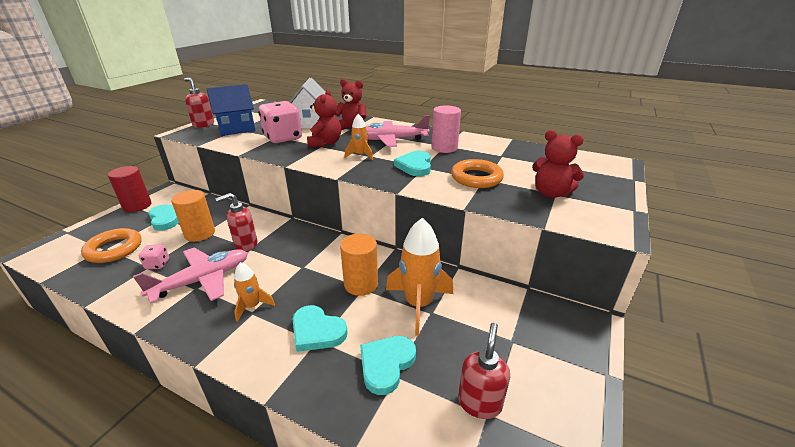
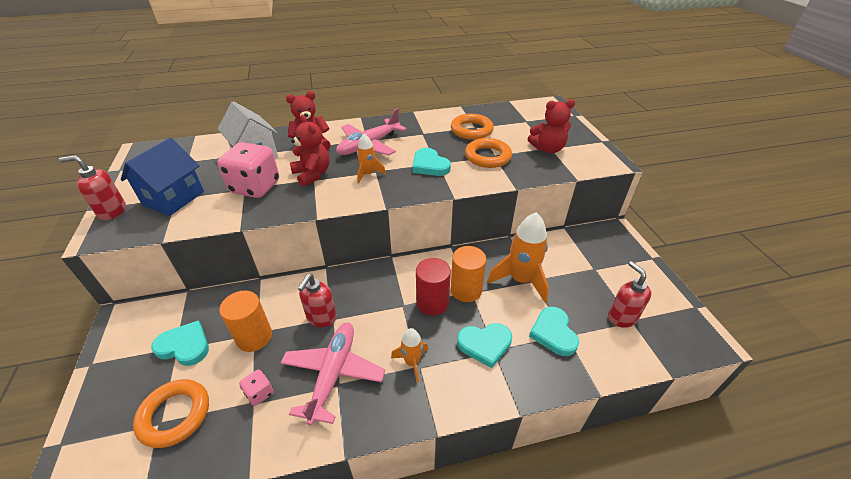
camera: 40 degrees left, 10 degrees up
red cylinder [108,166,152,212] -> red cylinder moved to [416,258,451,316]
pink cylinder [432,105,461,153] -> none
none -> orange ring [451,114,494,140]

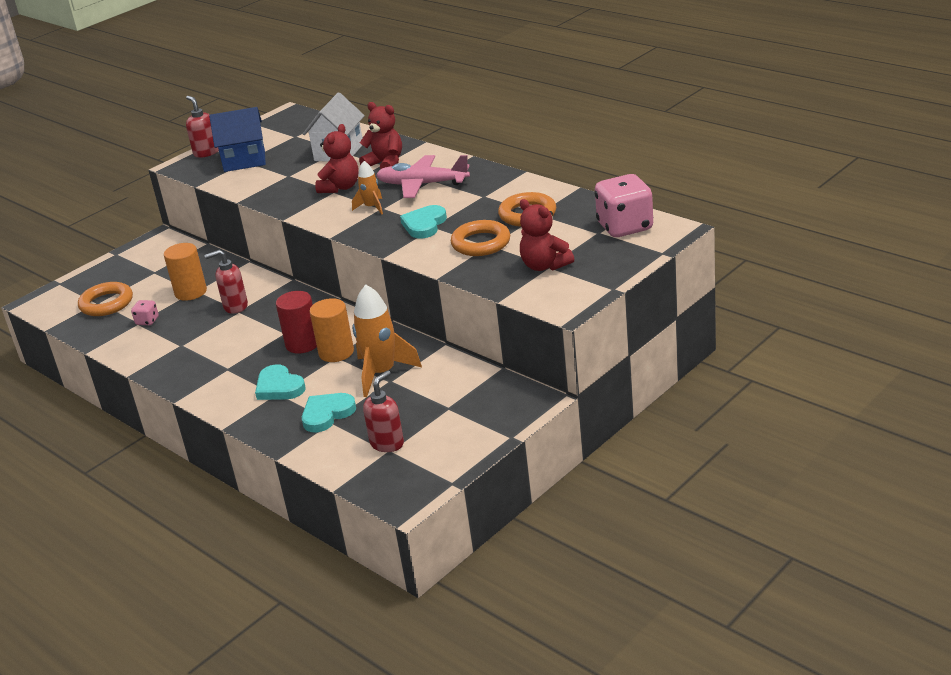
camera: 60 degrees right, 10 degrees down
turquoise heart [151,320,209,366] -> none
pink dice [218,142,279,198] -> pink dice moved to [595,174,653,237]
pink plane [280,323,385,426] -> none
orange rocket [391,328,428,382] -> none

